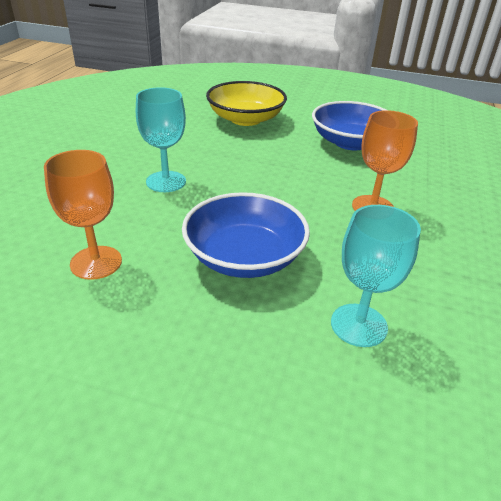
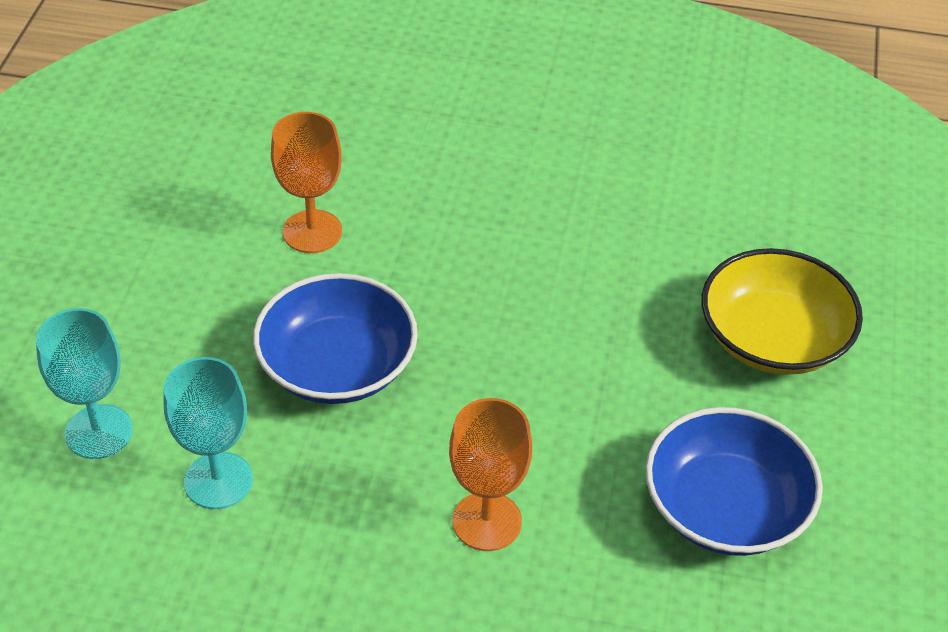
camera: 85 degrees right, 10 degrees up
turquoise goblet [136,87,186,192] -> turquoise goblet moved to [36,308,133,459]

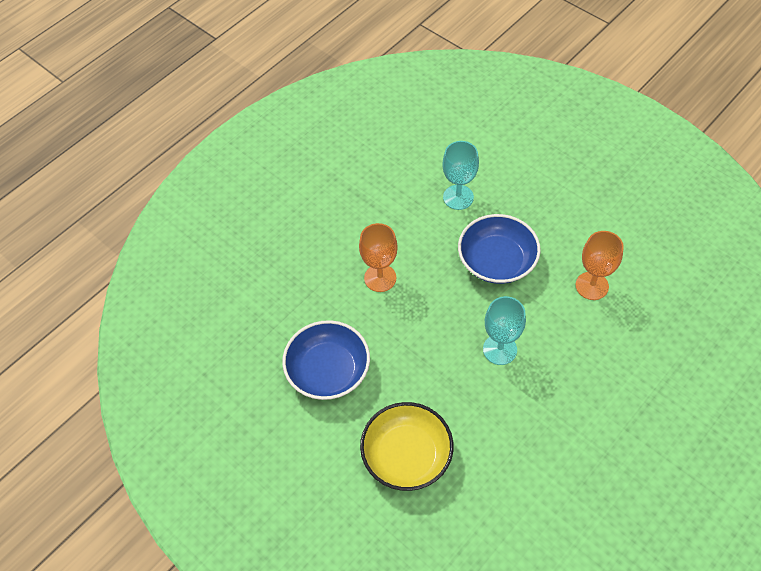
camera: 125 degrees right, 10 degrees up
turquoise goblet [36,308,133,459] -> turquoise goblet moved to [483,296,526,365]

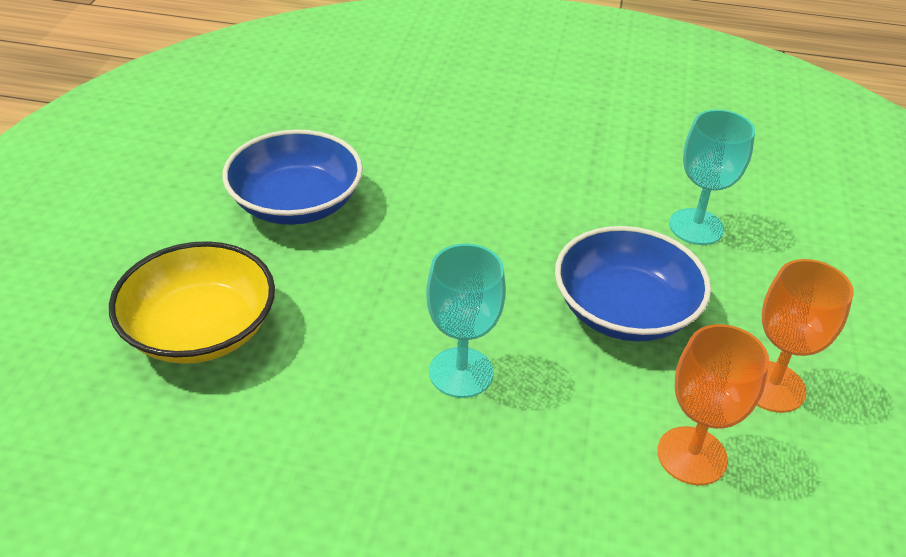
camera: 55 degrees right, 15 degrees down
orange goblet [359,223,398,292] -> orange goblet moved to [757,259,854,413]

